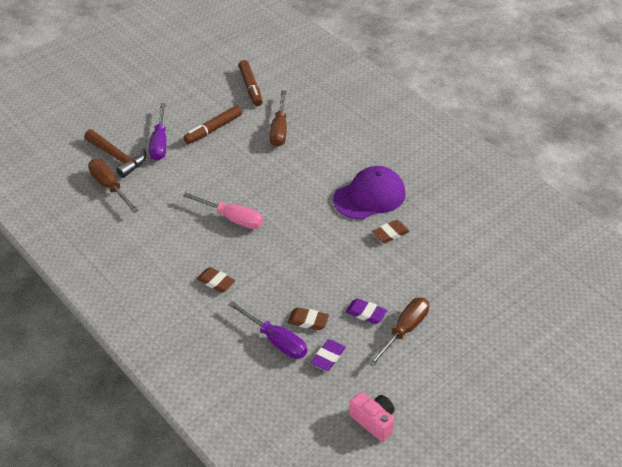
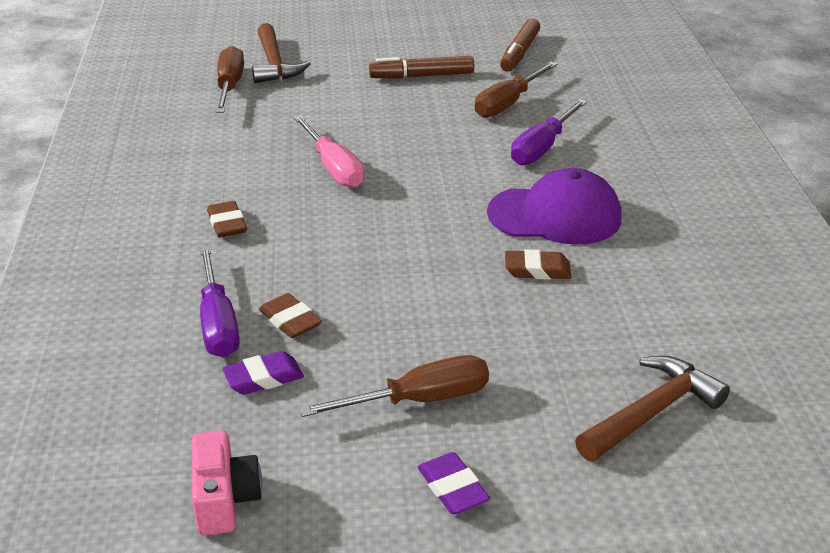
camera: 35 degrees right, 10 degrees down
purple screwdriver [149,103,167,161] -> purple screwdriver moved to [511,99,587,165]
purple eraser [346,299,387,324] -> purple eraser moved to [418,452,490,514]
none -> brown hammer [575,356,730,461]

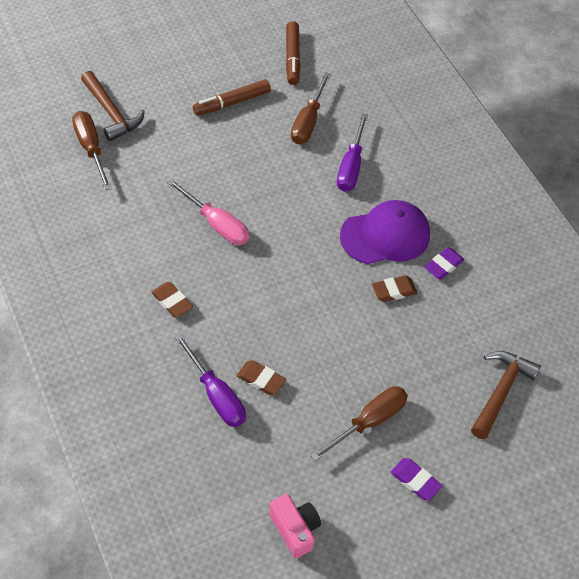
camera: 25 degrees left, 20 degrees up
purple eraser [222,351,304,395] -> purple eraser moved to [424,247,464,280]

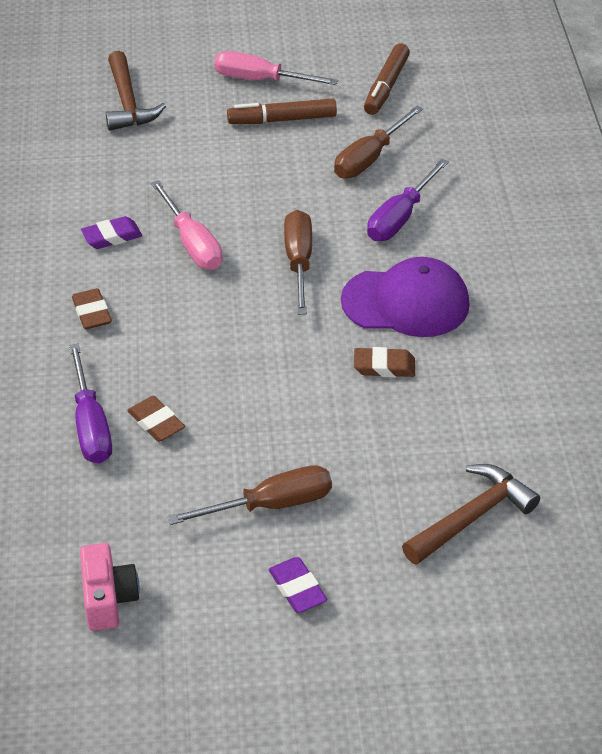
camera: 25 degrees right, 10 degrees down
brown screwdriver [72,111,112,190] -> brown screwdriver moved to [284,210,312,315]
purple eraser [424,247,464,280] -> purple eraser moved to [81,216,142,249]
none -> pink screwdriver [214,51,338,85]

